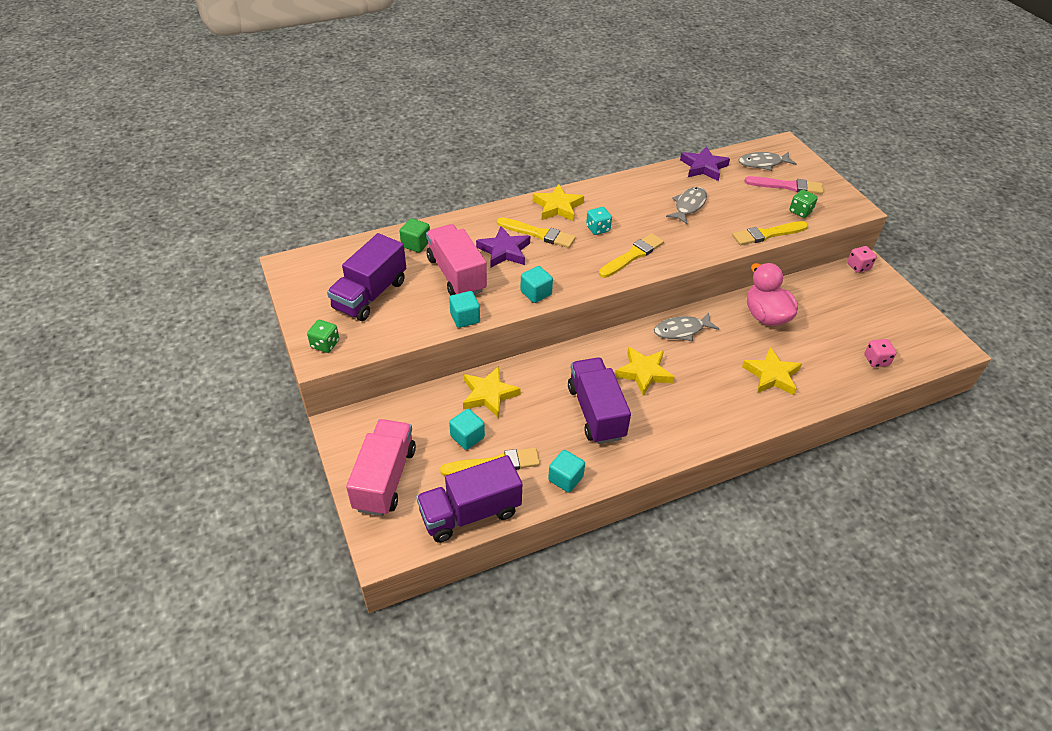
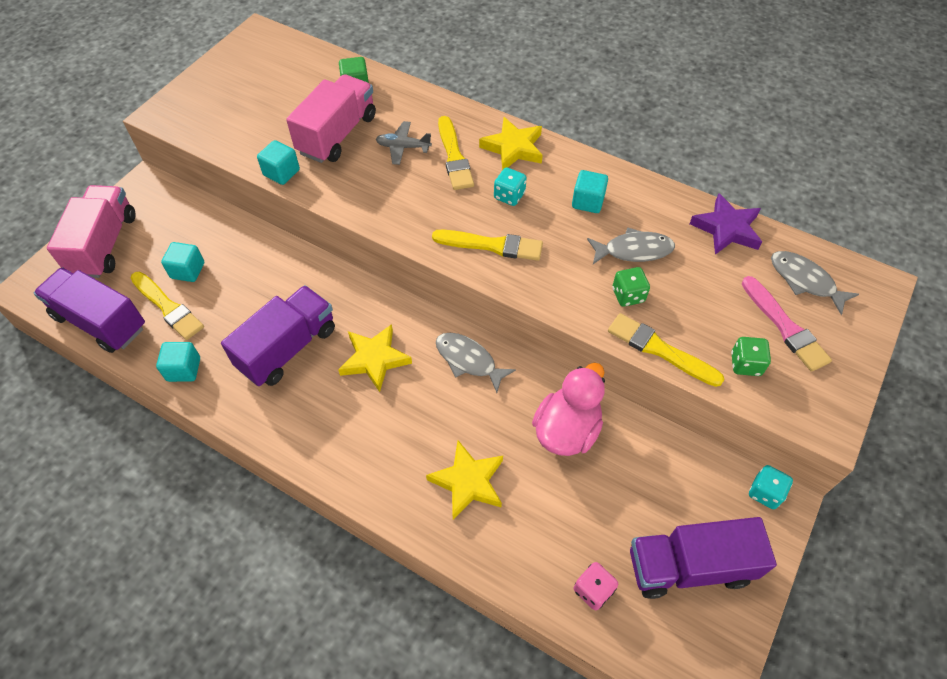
camera: 55 degrees right, 10 degrees up
green dice [307,320,339,353] -> green dice moved to [612,267,650,307]
purple truck [327,233,406,321] -> purple truck moved to [630,517,777,599]
pink truck [346,419,416,516] -> pink truck turned 60 degrees counterclockwise [47,185,135,278]
yellow star [463,366,521,418] -> none
purple star [476,226,530,267] -> grey plane [376,121,432,165]
turquoise cube [520,266,553,303] -> turquoise cube moved to [572,170,608,213]
pink dice [847,246,877,273] -> turquoise dice [749,465,793,509]

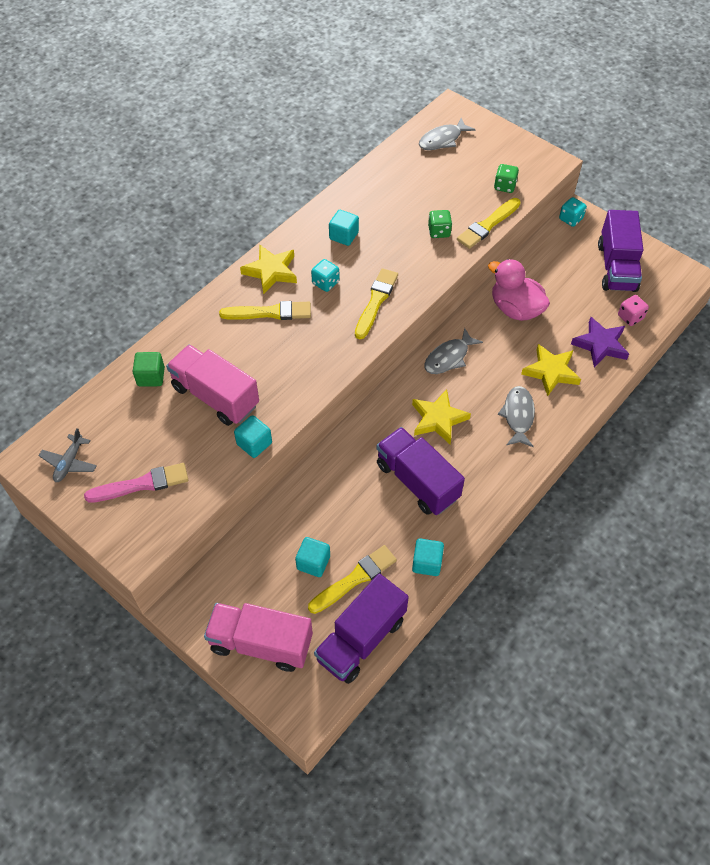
camera: 80 degrees left, 0 degrees up
grey plane [376,121,432,165] -> grey plane moved to [38,428,97,482]
grey fish [587,227,675,264] -> grey fish moved to [498,386,535,447]
purple star [689,194,762,255] -> purple star moved to [571,317,629,368]
pink brush [742,276,832,372] -> pink brush moved to [84,463,188,503]

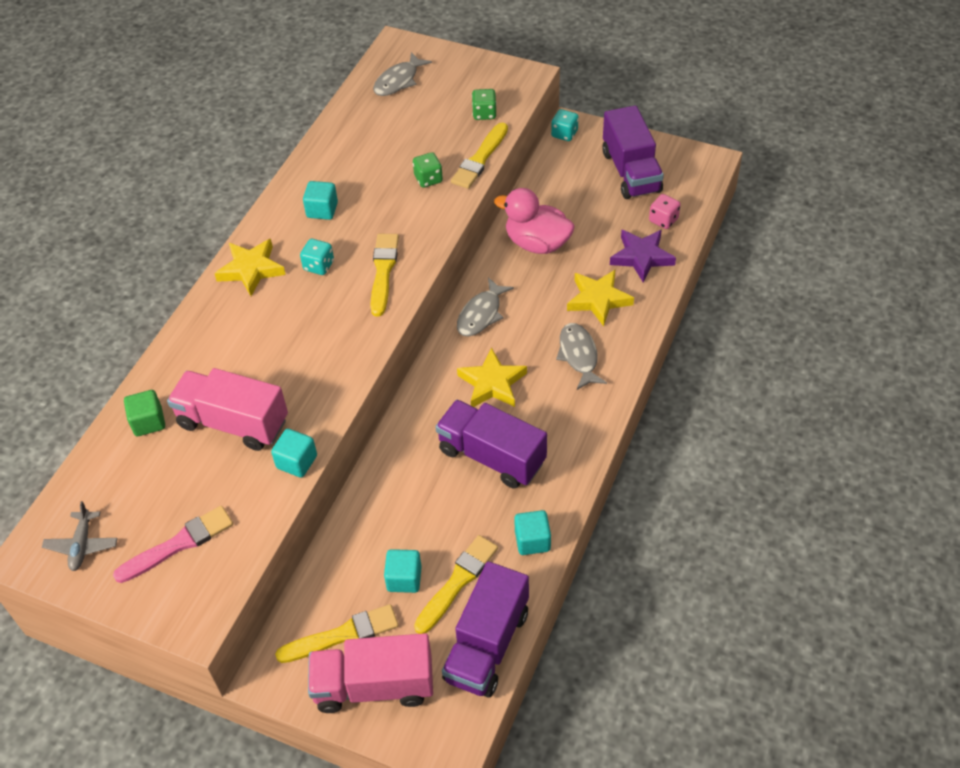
camera: 15 degrees left, 5 degrees down
yellow brush [219,301,311,320] -> yellow brush moved to [275,604,399,663]

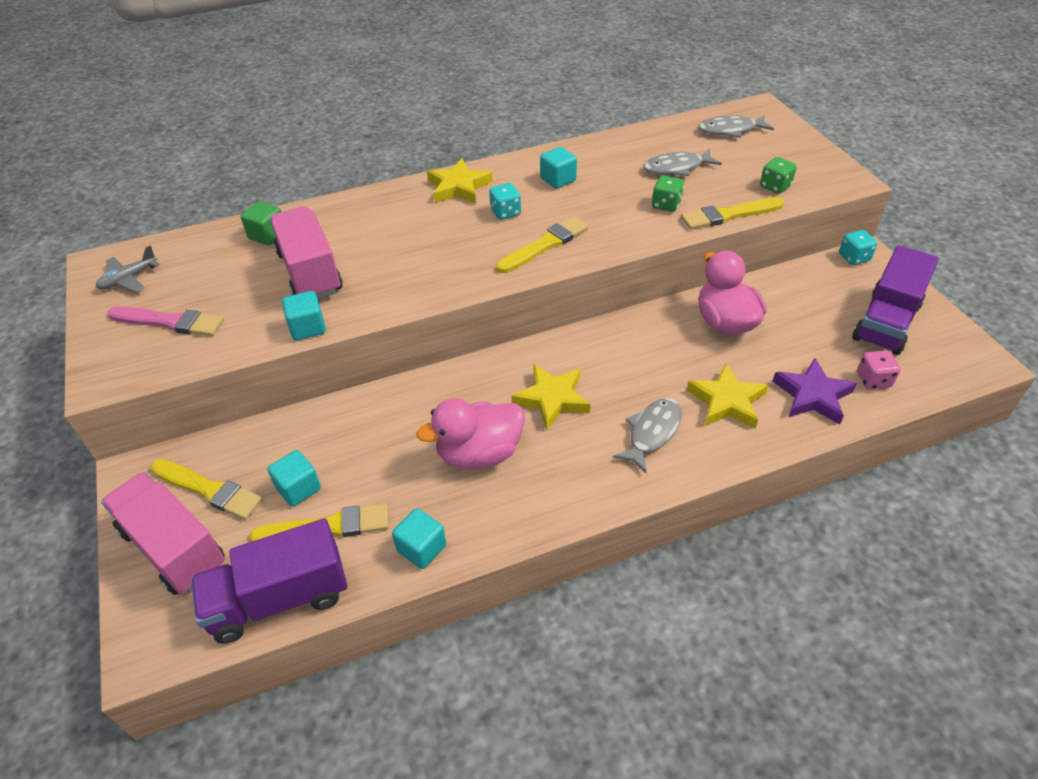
camera: 45 degrees right, 5 degrees down
purple truck [435,400,547,489] -> pink duck [416,398,525,469]
grey fish [457,277,514,337] -> grey fish moved to [643,149,722,176]

